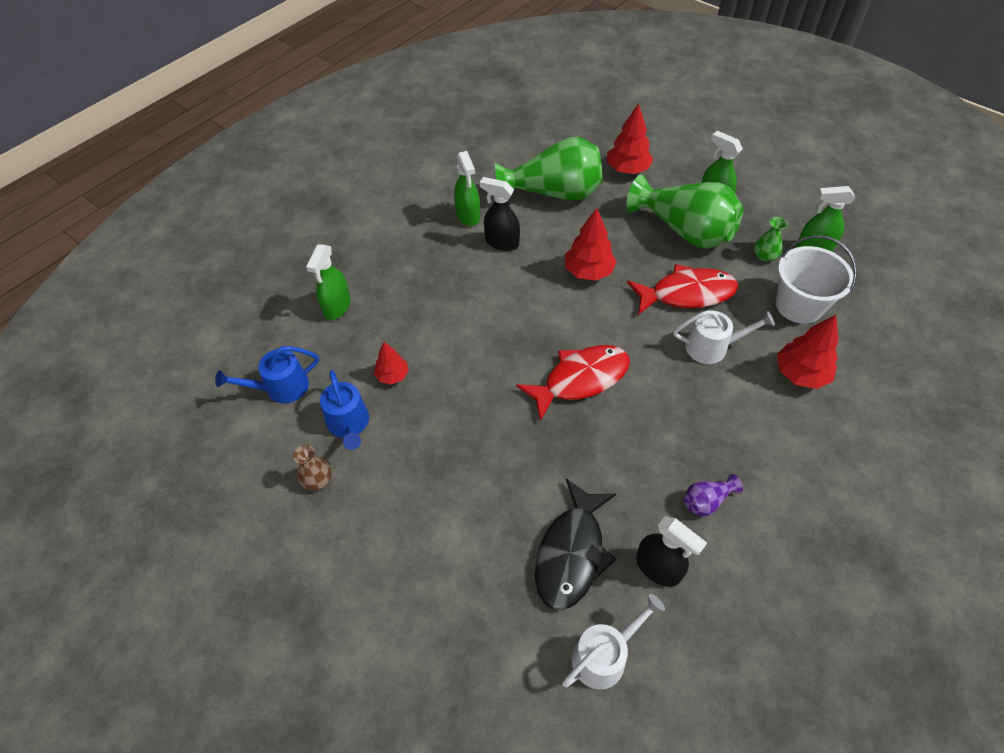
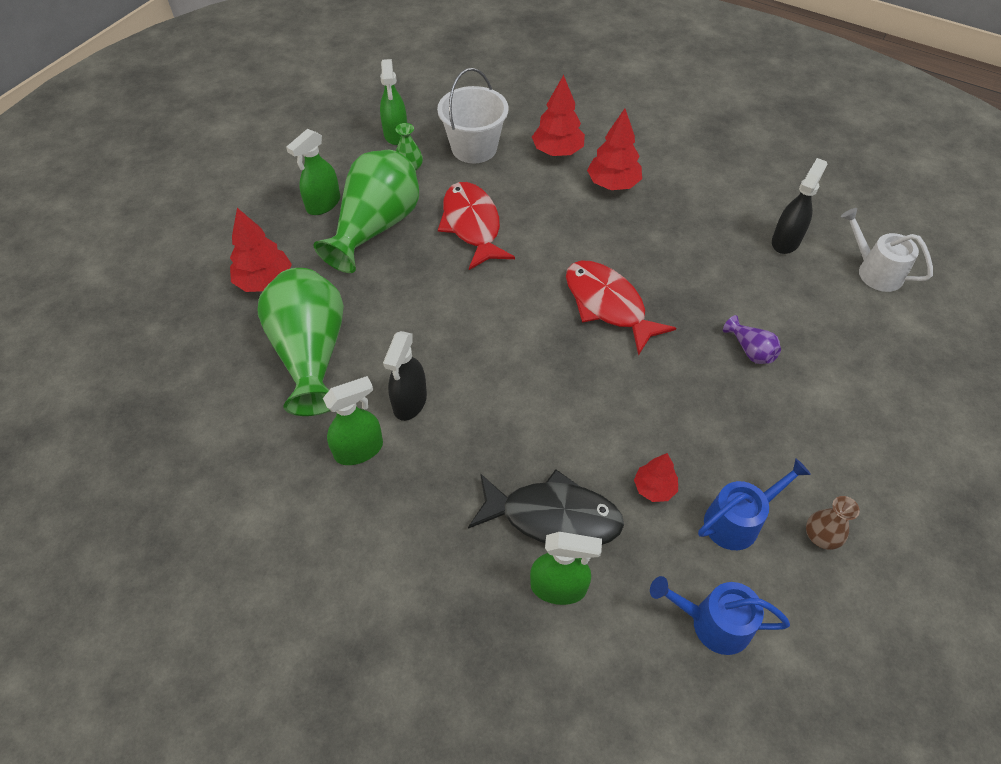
camera: 100 degrees left, 0 degrees up
blue watering can [215,346,319,403] -> blue watering can turned 135 degrees clockwise [650,576,790,655]
black fish [535,478,616,610] -> black fish moved to [468,469,624,545]
red tree [565,208,617,281] -> red tree moved to [587,109,642,190]
white watering can [674,310,775,364] -> none
purple vase [684,474,743,516] -> purple vase moved to [723,315,781,364]

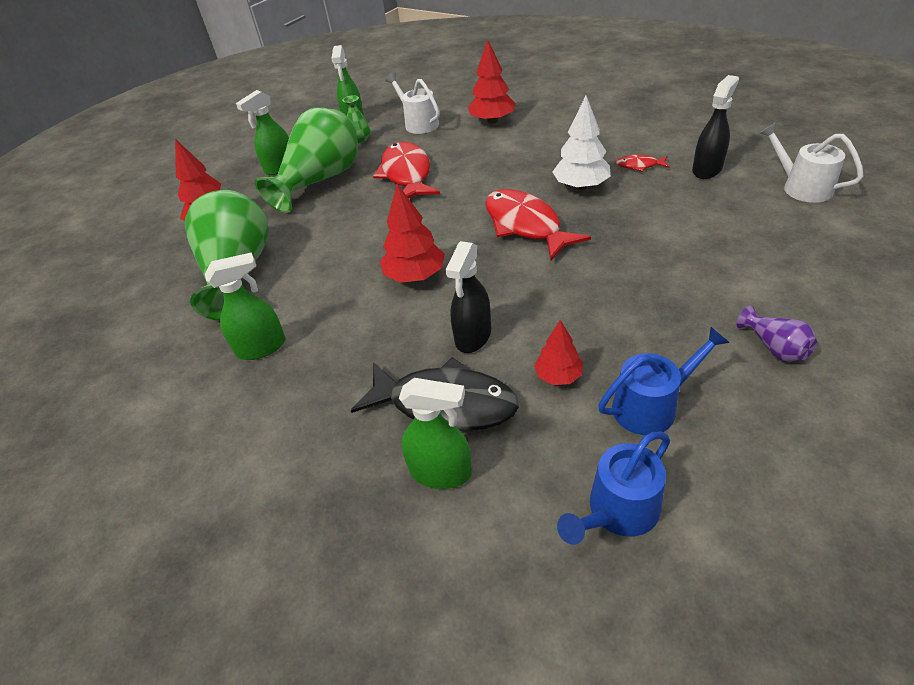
camera: 10 degrees right, 10 degrees down
black spray bottle [383,331,427,421] -> black spray bottle moved to [446,241,491,353]
white bucket [437,68,509,163] -> white watering can [385,73,440,134]
red tree [587,109,642,190] -> red tree moved to [380,184,445,283]
blue watering can [650,576,790,655] -> blue watering can turned 60 degrees counterclockwise [557,431,670,545]
purple vase [723,315,781,364] -> purple vase moved to [737,306,817,362]
brown vase [806,496,860,550] -> none
none -> white tree [552,96,611,190]
none -> red fish [616,155,670,172]

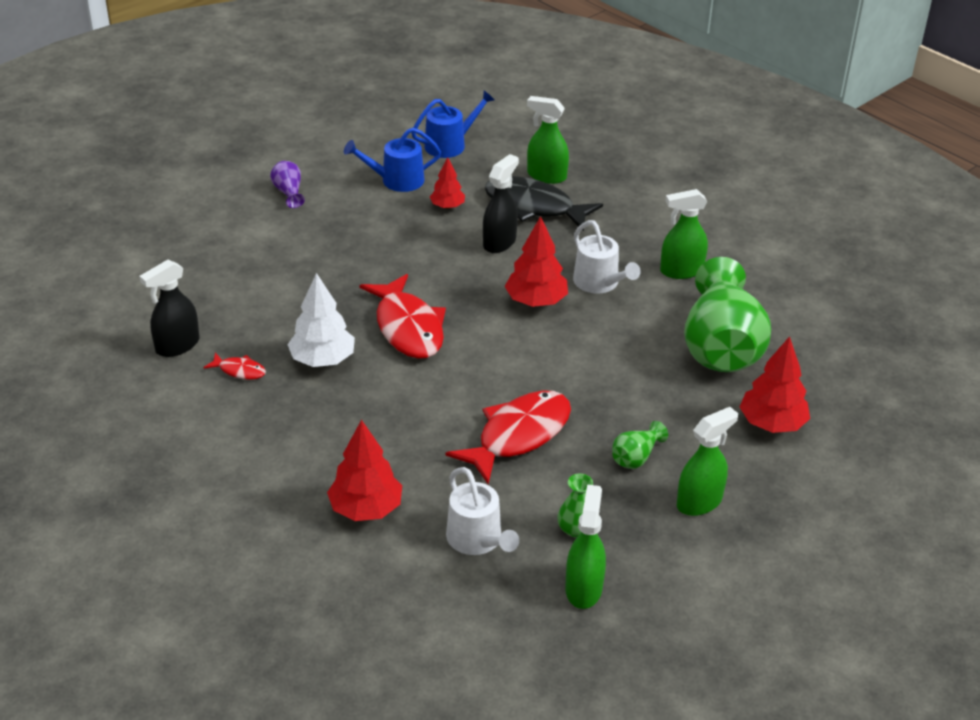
camera: 175 degrees left, 5 degrees down
green vase [255,107,358,213] -> green vase [612,421,668,469], size x0.42
red fish [373,142,440,198] -> red fish turned 135 degrees counterclockwise [446,391,571,484]
white watering can [759,122,863,203] -> white watering can moved to [573,220,641,294]

